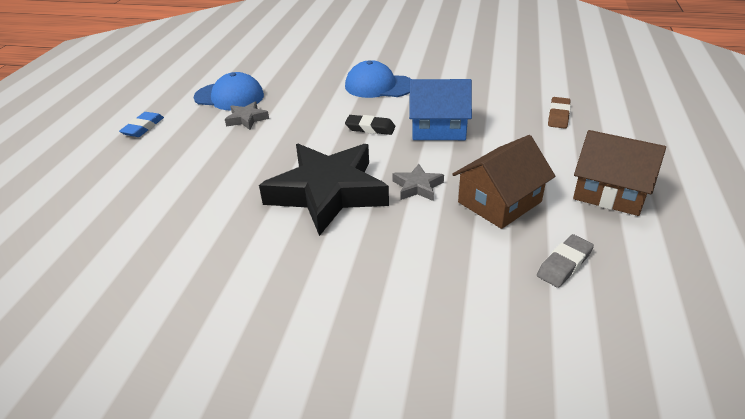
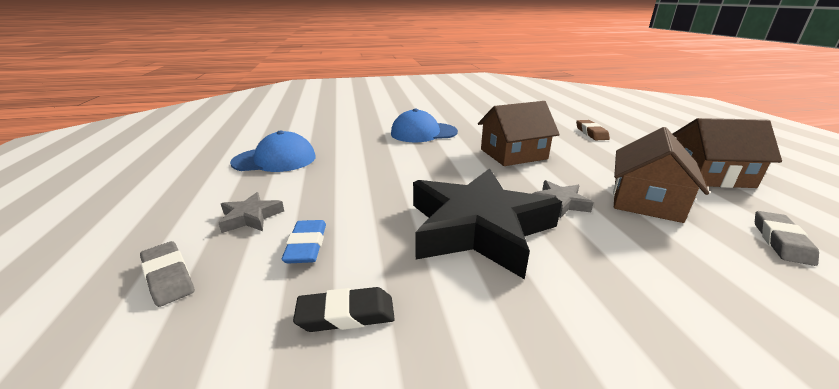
camera: 25 degrees left, 10 degrees down
blue eraser [119,112,164,137] -> blue eraser moved to [282,220,326,263]
grey star [225,101,269,130] -> grey star moved to [219,192,284,233]
black eraser [345,115,395,135] -> black eraser moved to [293,287,395,332]
blue house [409,79,472,140] -> brown house [478,101,560,166]
none -> grey eraser [140,241,194,307]

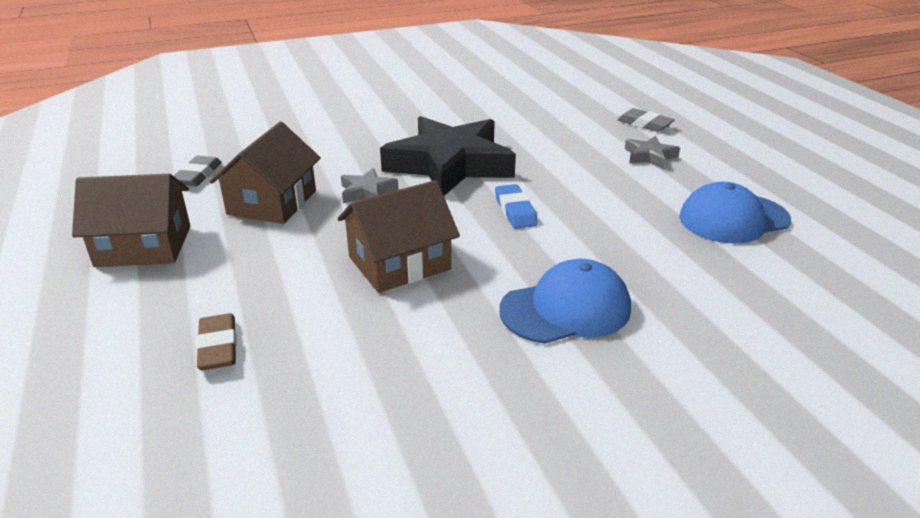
camera: 170 degrees right, 5 degrees up
blue eraser [282,220,326,263] -> blue eraser moved to [495,184,538,229]
black eraser [293,287,395,332] -> none

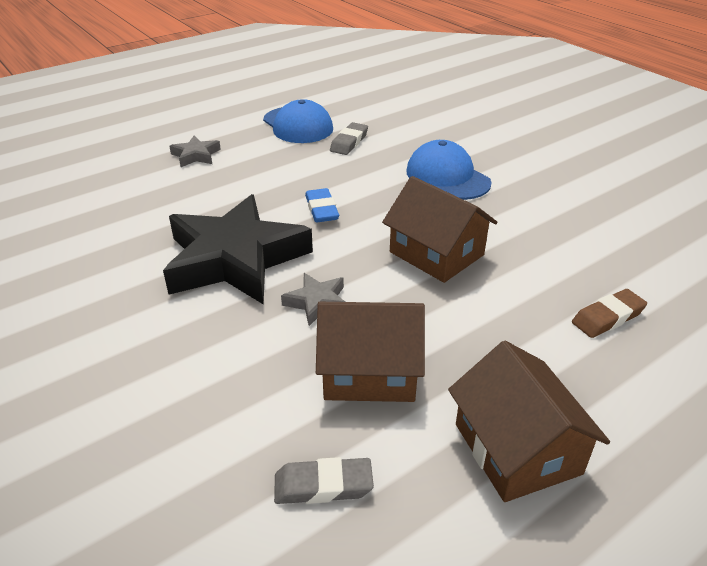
camera: 105 degrees left, 5 degrees up
blue eraser [495,184,538,229] -> blue eraser turned 75 degrees counterclockwise [305,188,339,222]
grey eraser [617,108,675,132] -> grey eraser moved to [330,122,368,155]

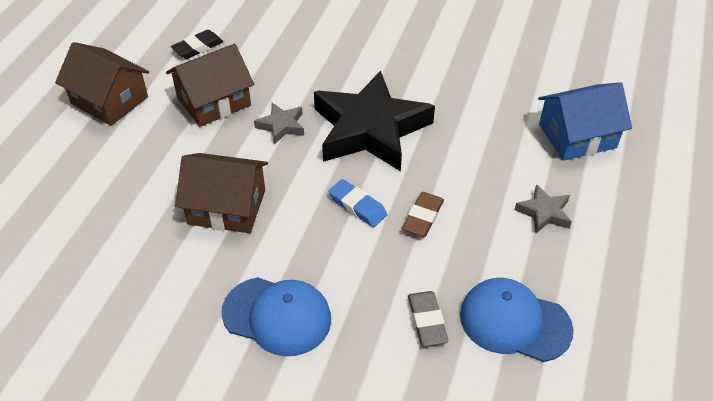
camera: 145 degrees right, 10 degrees up
grey eraser [274,457,374,504] -> black eraser [171,30,224,59]
brown eraser [572,289,647,338] -> brown eraser moved to [402,192,444,237]
none -> blue house [538,82,632,161]

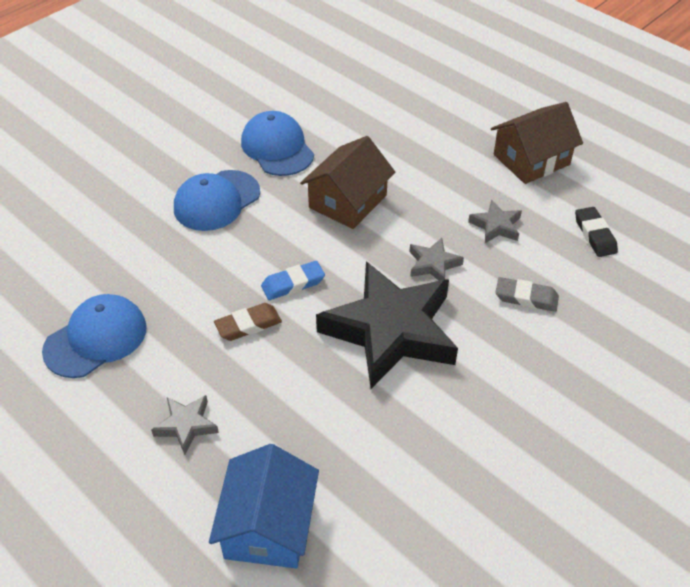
camera: 115 degrees right, 0 degrees up
brown house [166,44,254,127] -> grey star [468,200,522,243]
brown eraser [402,192,444,237] -> brown eraser turned 75 degrees counterclockwise [214,303,282,341]
grey eraser [408,291,449,346] -> grey eraser moved to [495,277,559,312]
none -> blue cap [241,111,314,176]

